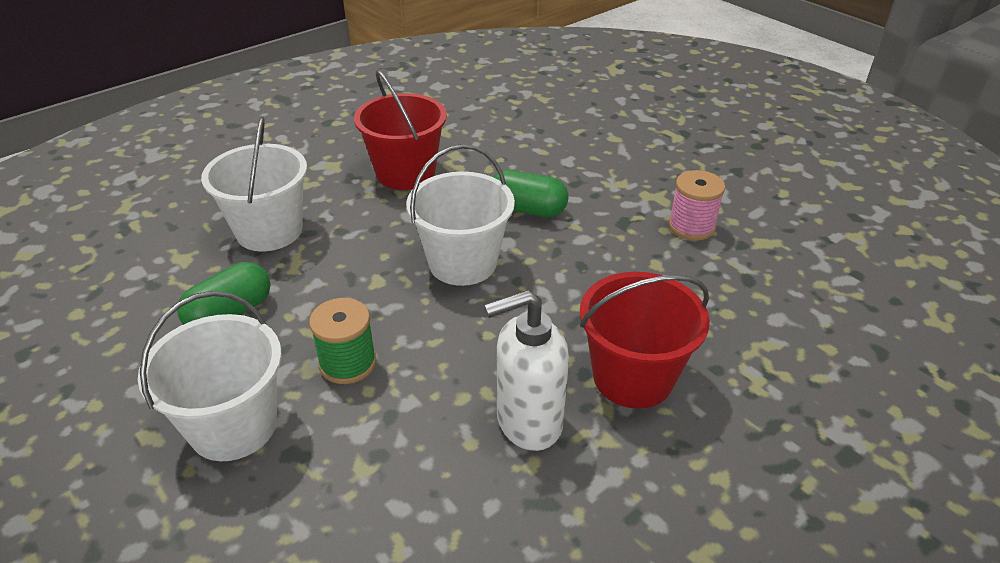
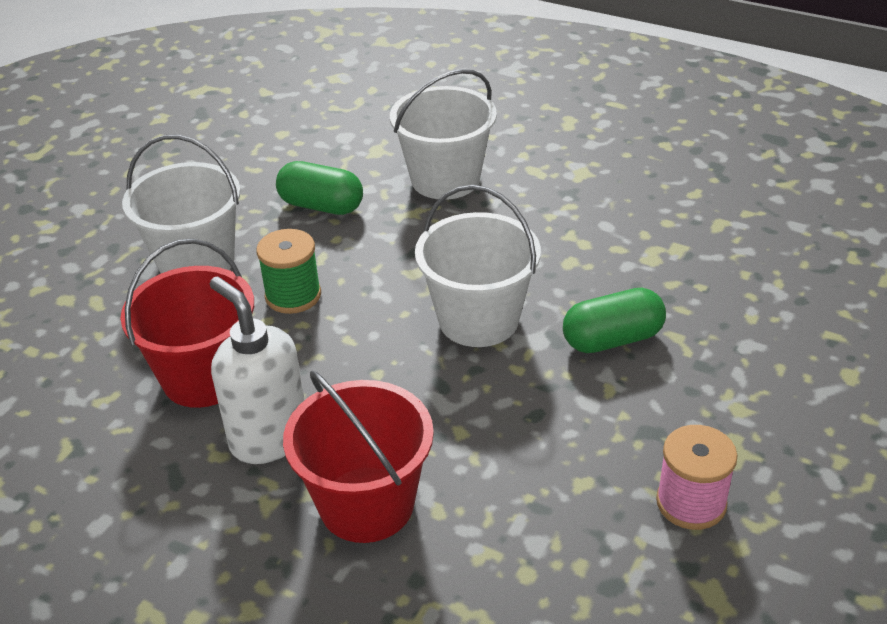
camera: 70 degrees right, 0 degrees up
red bucket [354,70,447,190] -> red bucket moved to [120,239,254,408]
green capsule [493,170,569,217] -> green capsule turned 75 degrees clockwise [563,288,666,353]

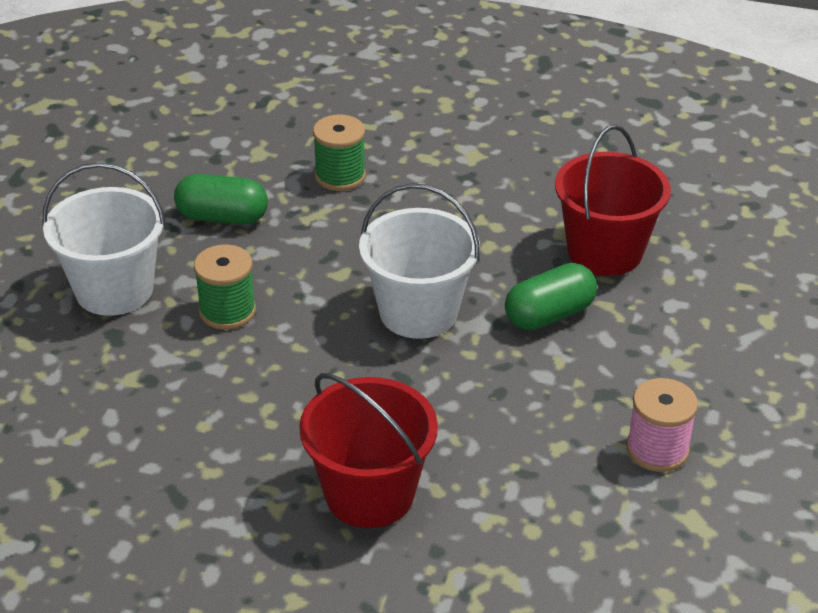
camera: 15 degrees left, 0 degrees up
red bucket [120,239,254,408] -> red bucket moved to [555,125,671,276]
white soap dispenser [210,276,305,464] -> none
white bucket [390,69,497,200] -> green spool [313,115,366,191]

